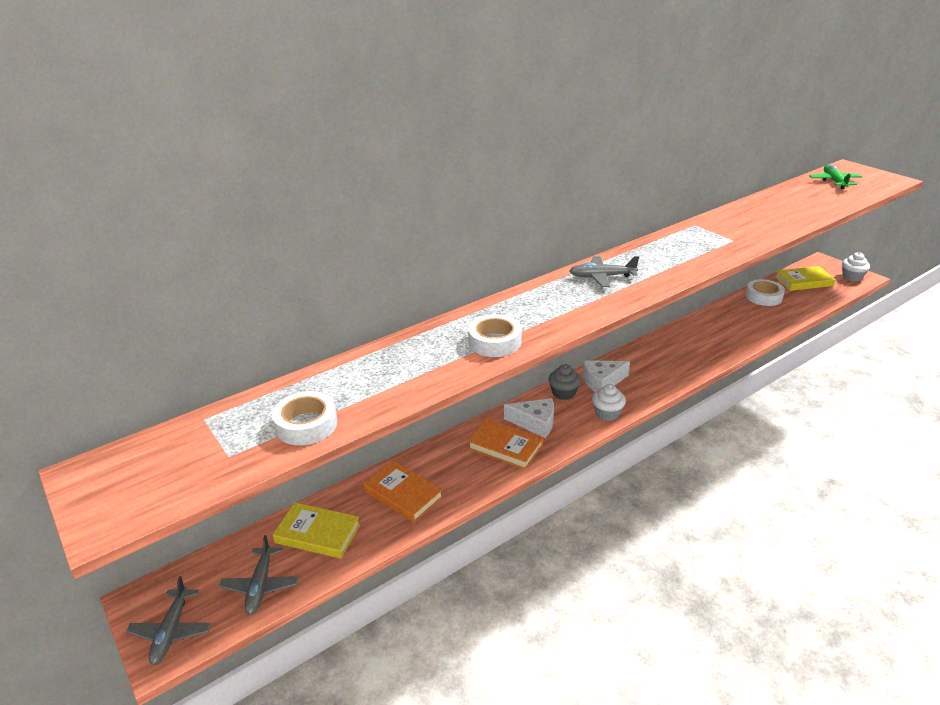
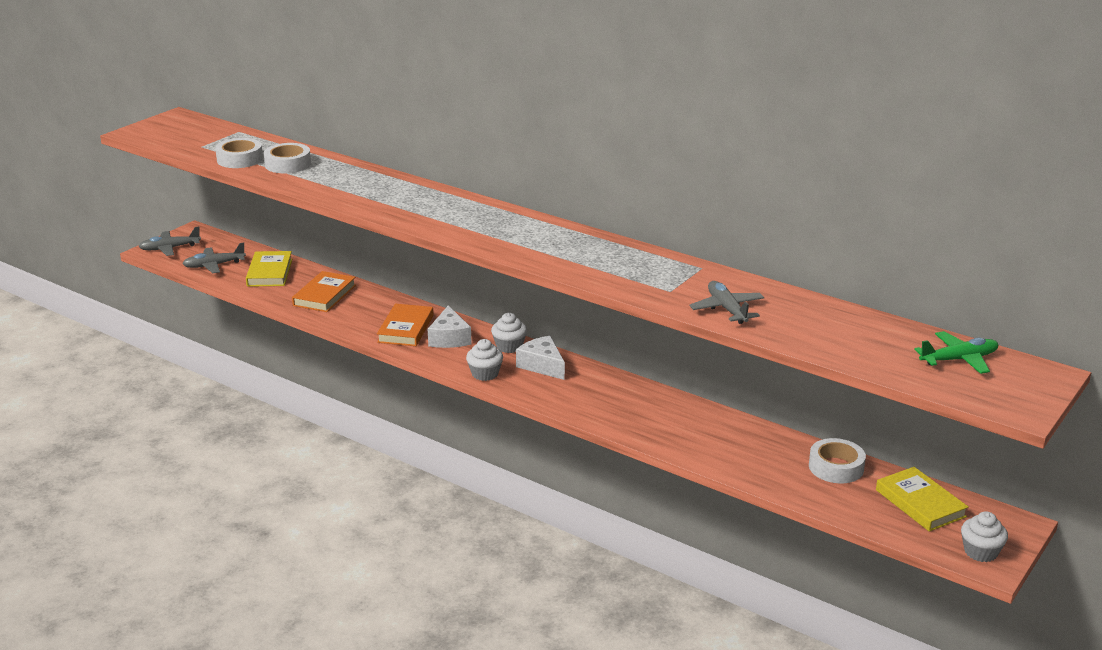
camera: 70 degrees right, 5 degrees down
white tape [468,314,522,357] -> white tape moved to [264,143,311,173]
grey cupcake [549,364,581,400] -> white cupcake [491,313,527,353]
grey plane [569,256,639,287] -> grey plane moved to [689,281,764,324]

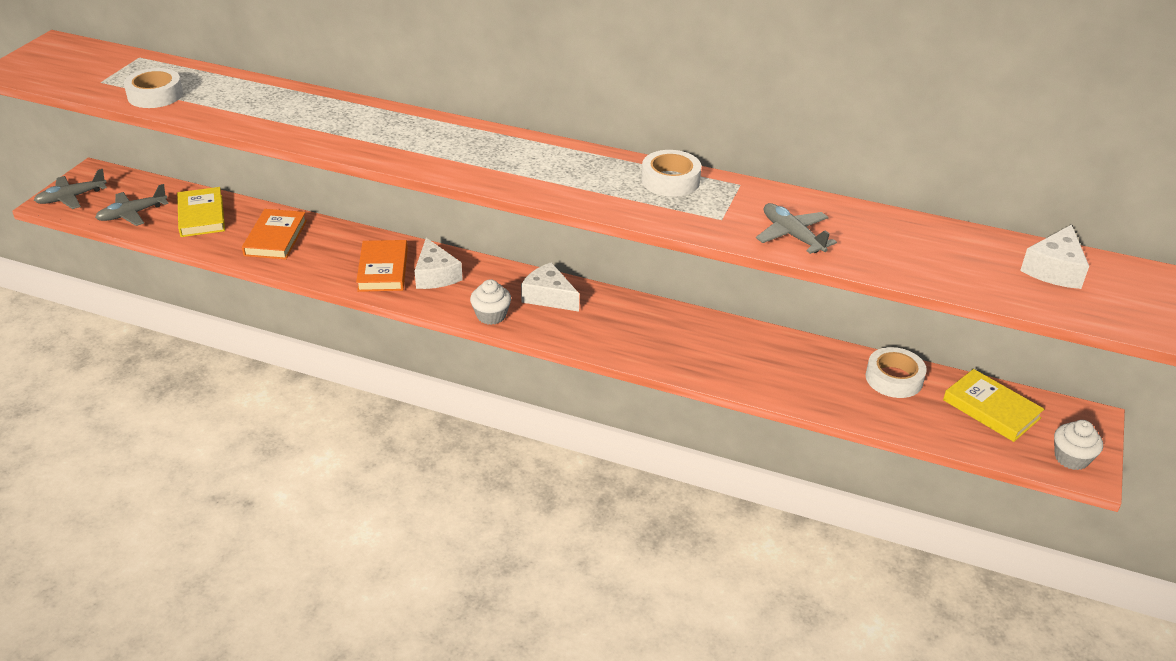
camera: 15 degrees left, 10 degrees up
white tape [264,143,311,173] -> white tape moved to [641,150,702,197]
white cupcake [491,313,527,353] -> none
green plane [914,331,999,374] -> white cheese [1020,225,1089,289]

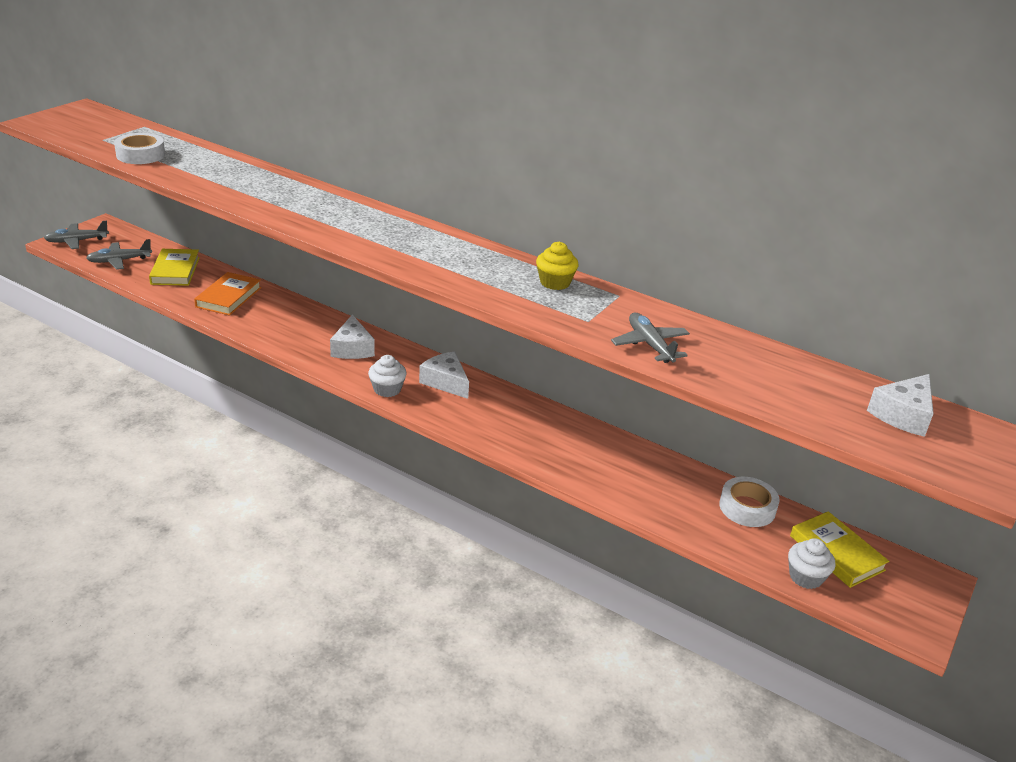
camera: 10 degrees right, 5 degrees down
orange book [356,240,408,292] -> none
white tape [641,150,702,197] -> yellow cupcake [536,242,578,290]
white cupcake [1054,420,1103,470] -> white cupcake moved to [788,538,835,589]

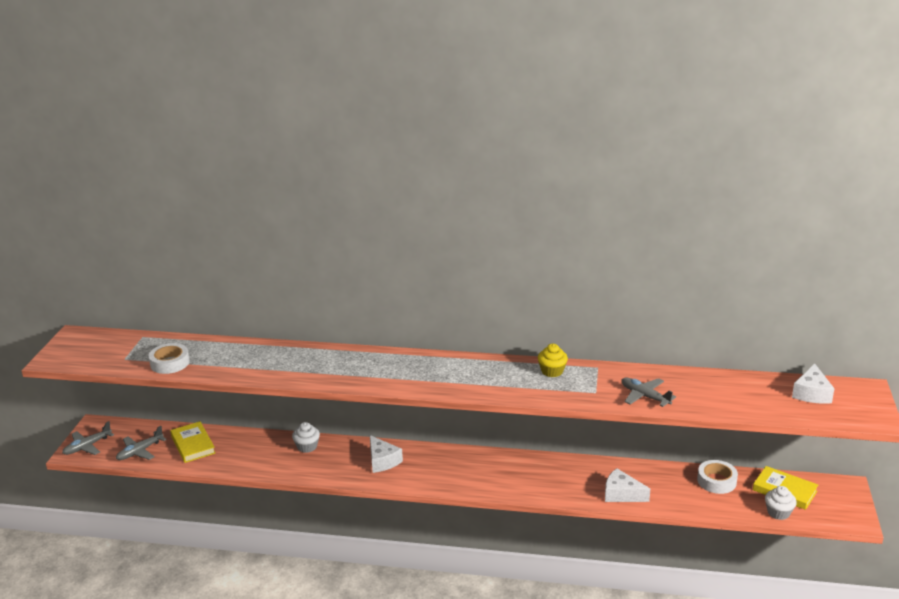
camera: 20 degrees left, 5 degrees down
orange book [194,272,261,316] -> none
white cupcake [368,355,407,397] -> white cupcake moved to [292,422,320,453]
white cheese [419,351,469,399] -> white cheese moved to [605,468,650,502]

